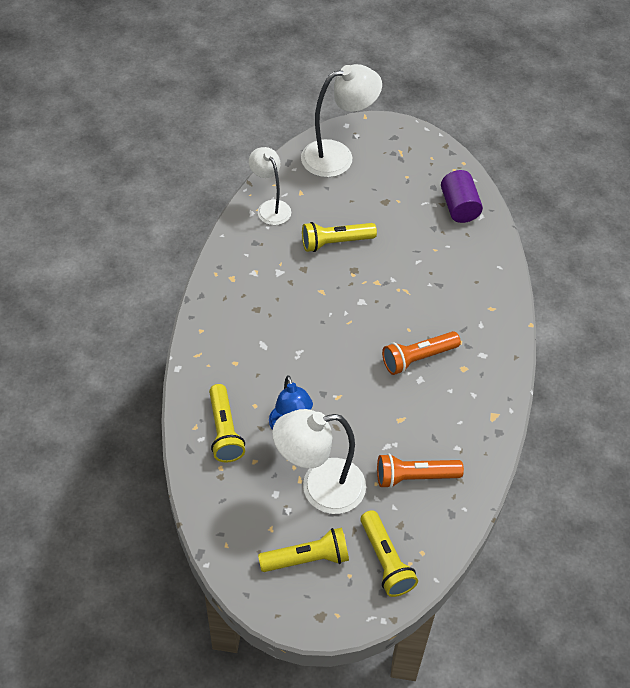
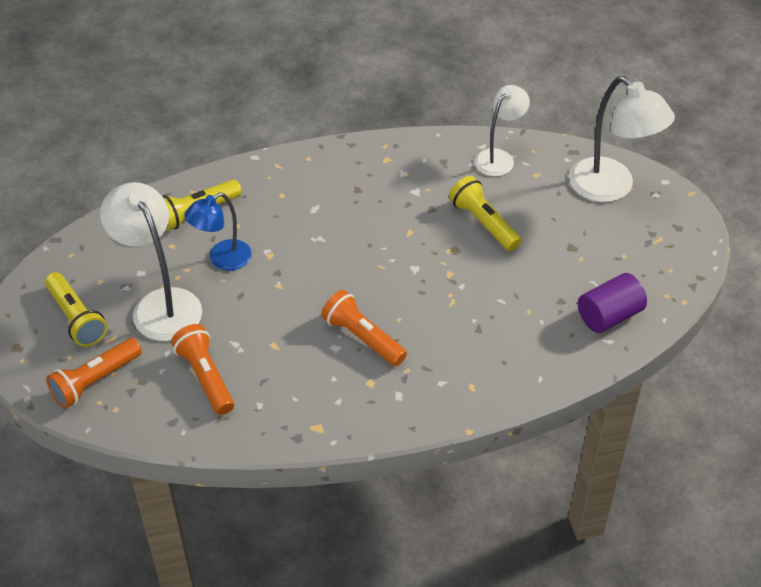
camera: 70 degrees right, 5 degrees down
yellow flashlight [361,510,418,597] -> orange flashlight [46,338,142,408]

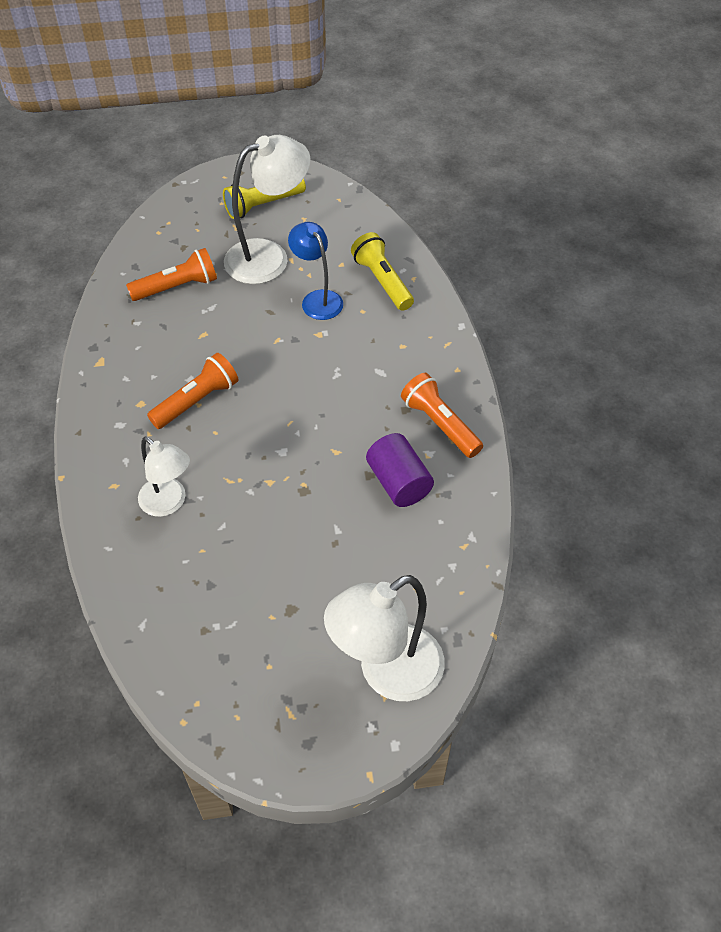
camera: 95 degrees right, 5 degrees up
orange flashlight [46,338,142,408] -> orange flashlight moved to [401,373,483,458]
yellow flashlight [449,176,522,251] -> none
white lamp [475,85,530,176] -> white lamp moved to [138,437,190,517]
purple cylinder [578,273,647,333] -> purple cylinder moved to [366,433,434,507]

